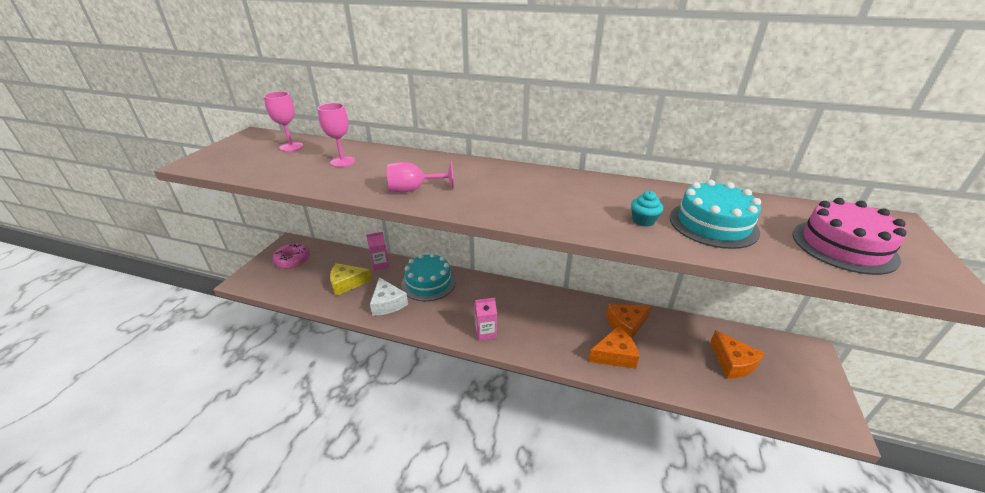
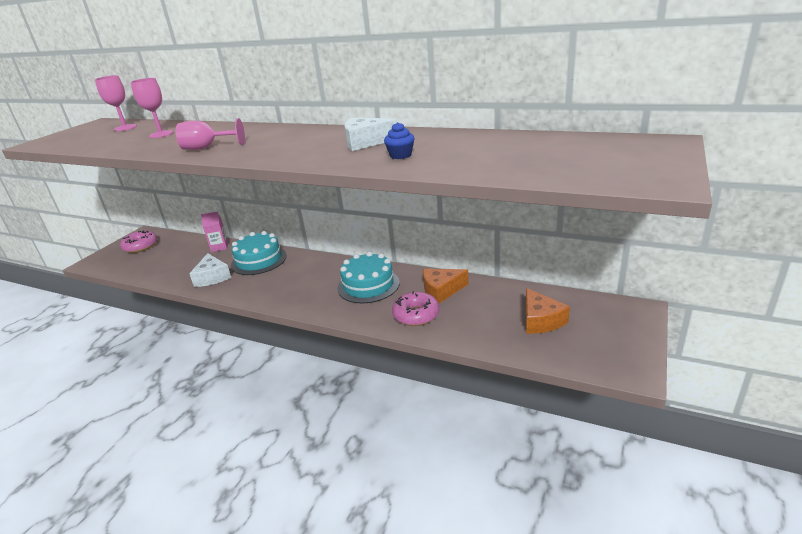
camera: 10 degrees right, 5 degrees down
yellow cheese [330,263,372,296] -> none
pink carton [474,298,497,341] -> none
orange cheese [588,326,640,369] -> pink donut [392,291,439,326]
turquoise cupcake [631,191,663,227] -> blue cupcake [384,122,414,159]
turquoise cake [670,180,761,249] -> turquoise cake moved to [337,252,400,303]
pink cake [792,198,907,275] -> none
none -> white cheese [345,118,397,151]

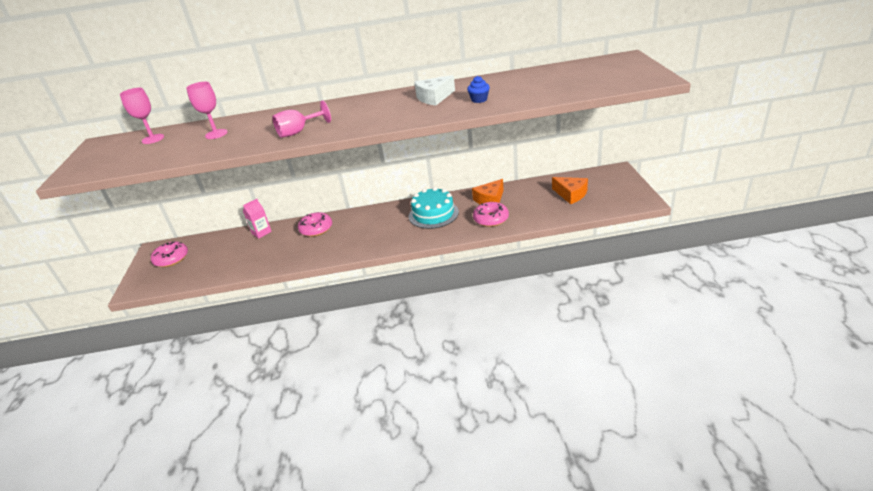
camera: 30 degrees left, 5 degrees up
white cheese [189,253,231,287] -> none
turquoise cake [231,231,287,275] -> pink donut [298,212,332,237]

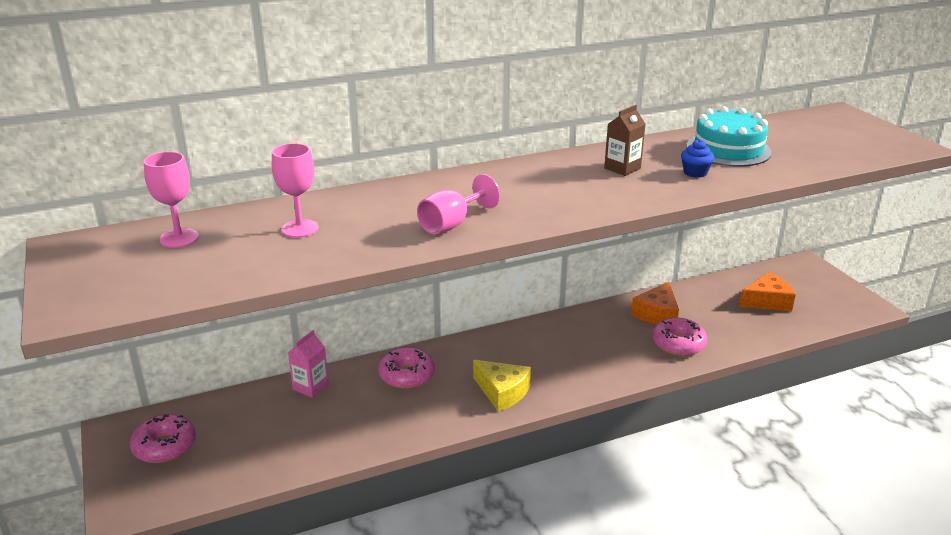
camera: 20 degrees left, 5 degrees down
turquoise cake [409,187,459,229] -> turquoise cake moved to [686,106,772,167]
white cheese [414,75,455,105] -> brown carton [604,105,645,176]
orange cheese [552,177,588,204] -> orange cheese turned 45 degrees counterclockwise [739,272,796,311]
none -> yellow cheese [473,360,531,412]

